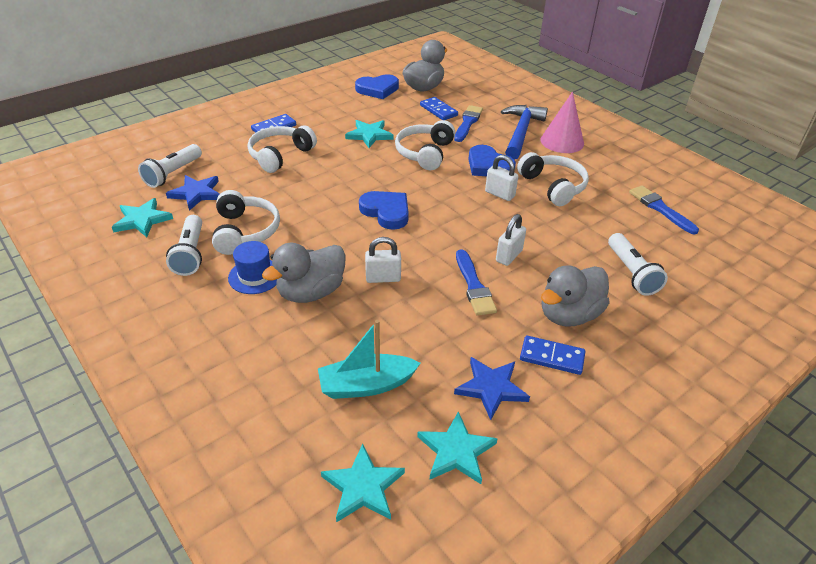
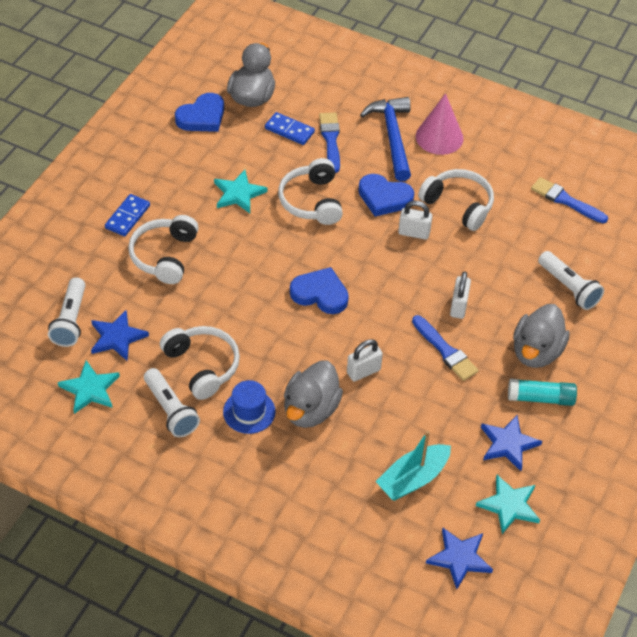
camera: 25 degrees left, 10 degrees up
turquoise star [321,444,405,523] -> blue star [426,528,493,589]
blue domino [520,335,585,375] -> turquoise glue stick [508,379,577,406]

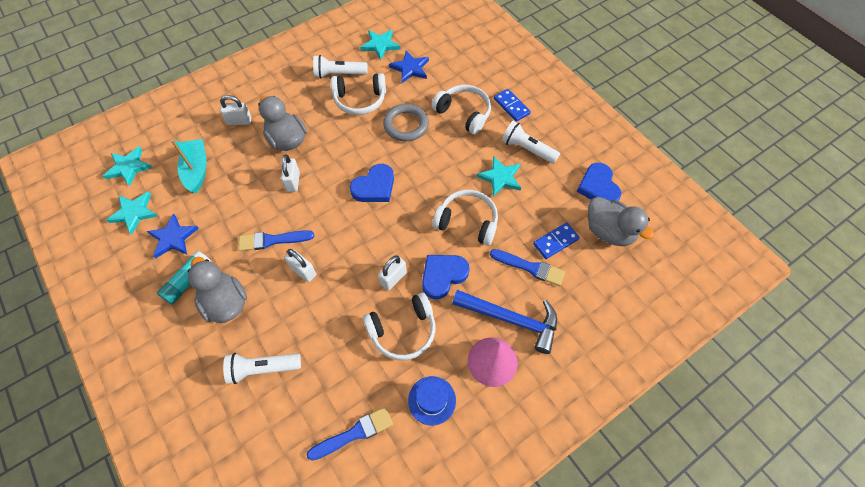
camera: 120 degrees right, 10 degrees up
white flashlight [48,277,85,347] -> white flashlight moved to [502,121,560,164]
blue hat [223,380,276,434] -> blue hat moved to [408,376,456,425]
blue star [426,528,493,589] -> turquoise star [103,146,153,186]
none -> white padlock [220,95,251,125]
none -> grey ring [383,104,429,141]

